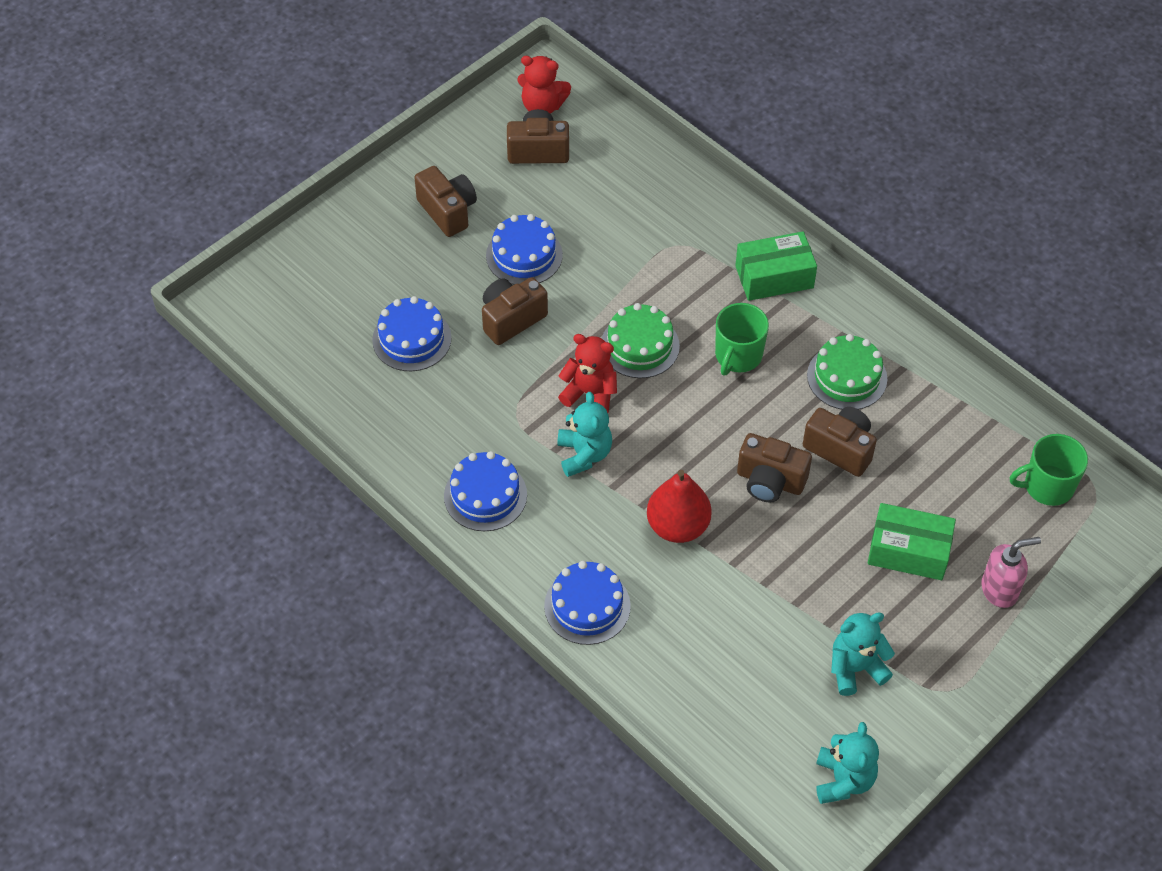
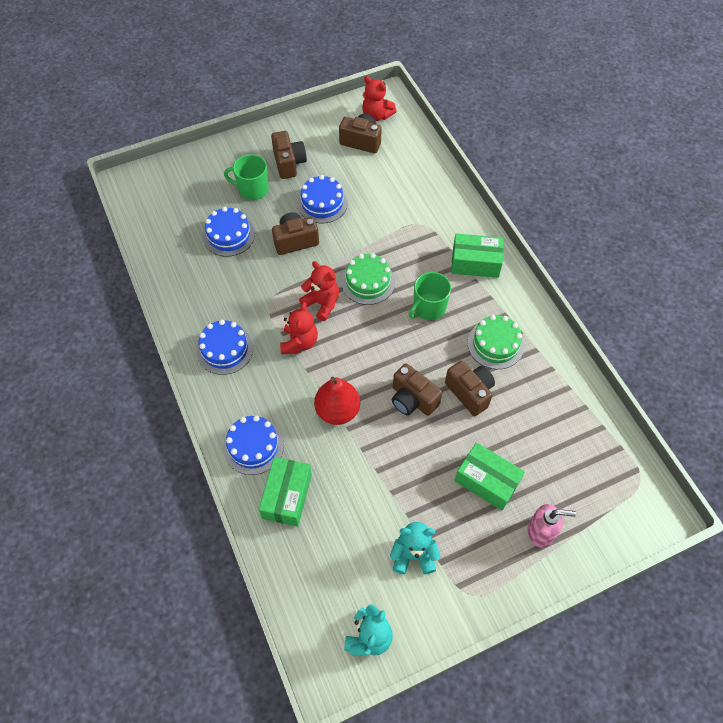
camera: 20 degrees right, 5 degrees up
turquoise teddy bear [557,392,612,477] -> red teddy bear [280,302,318,354]
green mug [1010,434,1088,506] -> green mug moved to [224,154,269,200]
none -> green box [259,457,312,526]

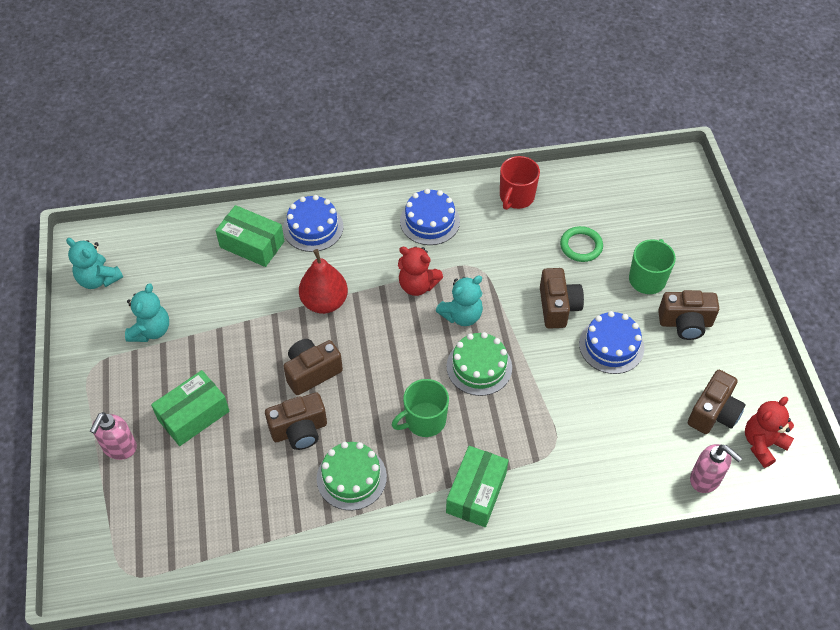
camera: 105 degrees right, 5 degrees down
blue cake [203,207,255,257] -> green ring [560,226,603,262]
red teddy bear [299,261,339,321] -> turquoise teddy bear [436,276,483,326]
green mug [409,272,451,320] -> green mug turned 90 degrees counterclockwise [392,379,449,437]
none -> red mug [500,156,540,210]
none -> pink soap dispenser [690,444,742,493]

